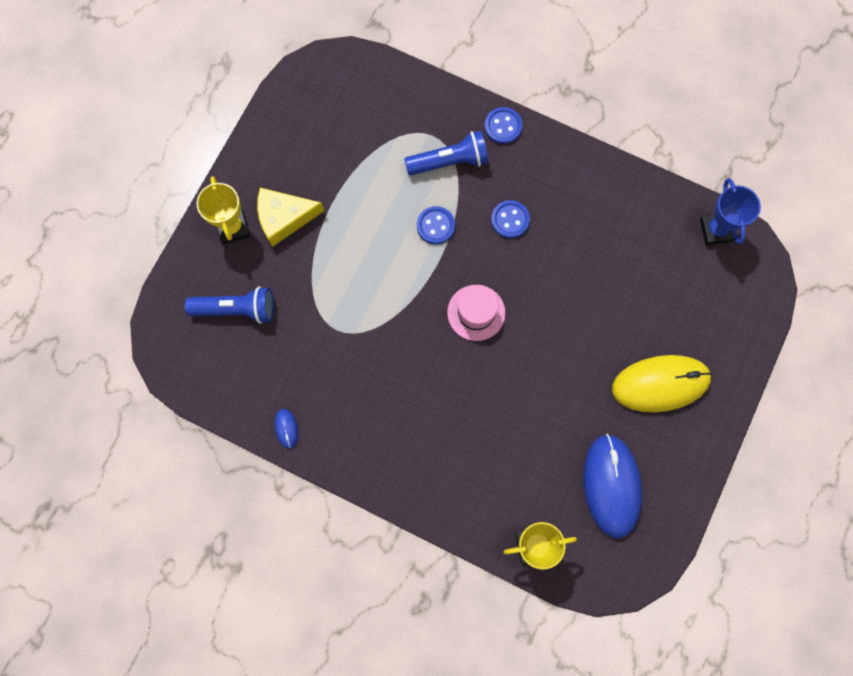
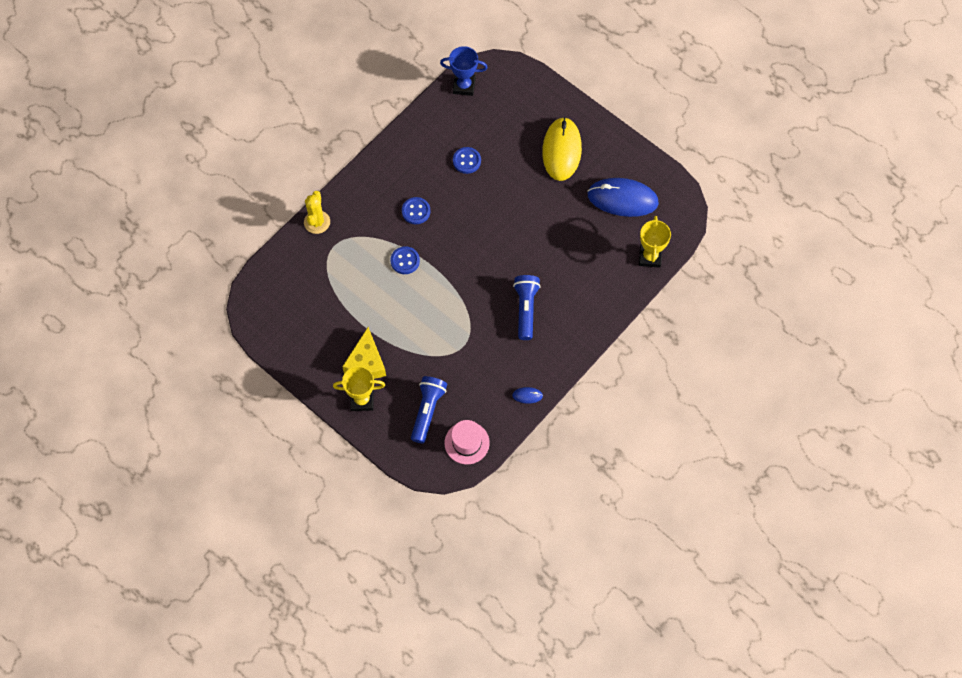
camera: 75 degrees left, 10 degrees down
blue flashlight [404,131,489,175] -> blue flashlight moved to [513,275,541,340]
pink hat [447,285,505,341] -> pink hat moved to [445,420,490,464]
blue button [485,107,523,144] -> blue button moved to [453,147,481,174]
none -> yellow cactus [304,191,330,234]

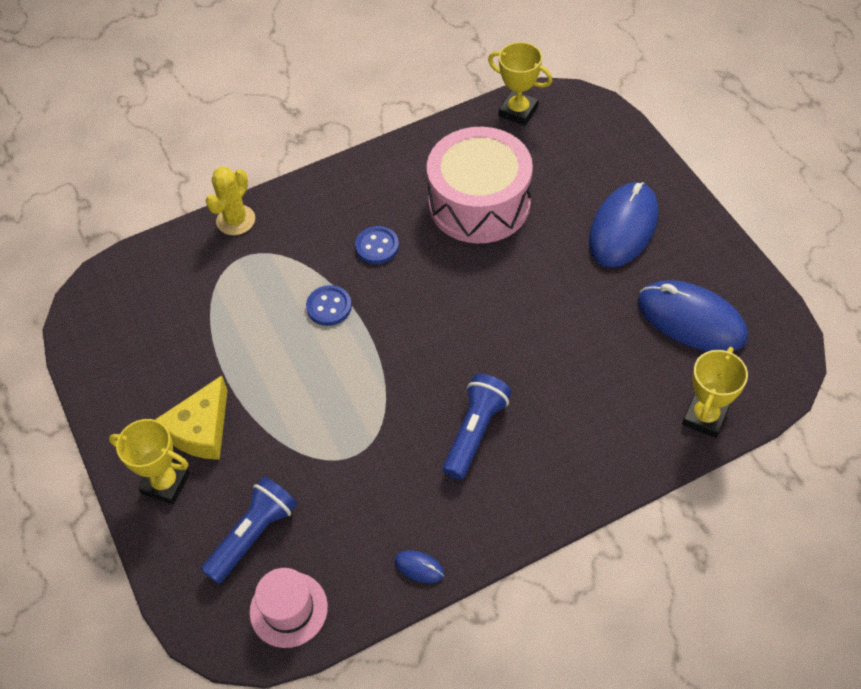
camera: 25 degrees right, 10 degrees down
blue trophy [440,46,488,96] -> yellow trophy [488,42,552,126]
blue button [453,147,481,174] -> pink drum [427,127,533,243]
yellow mouse [542,117,582,181] -> blue mouse [589,182,658,268]

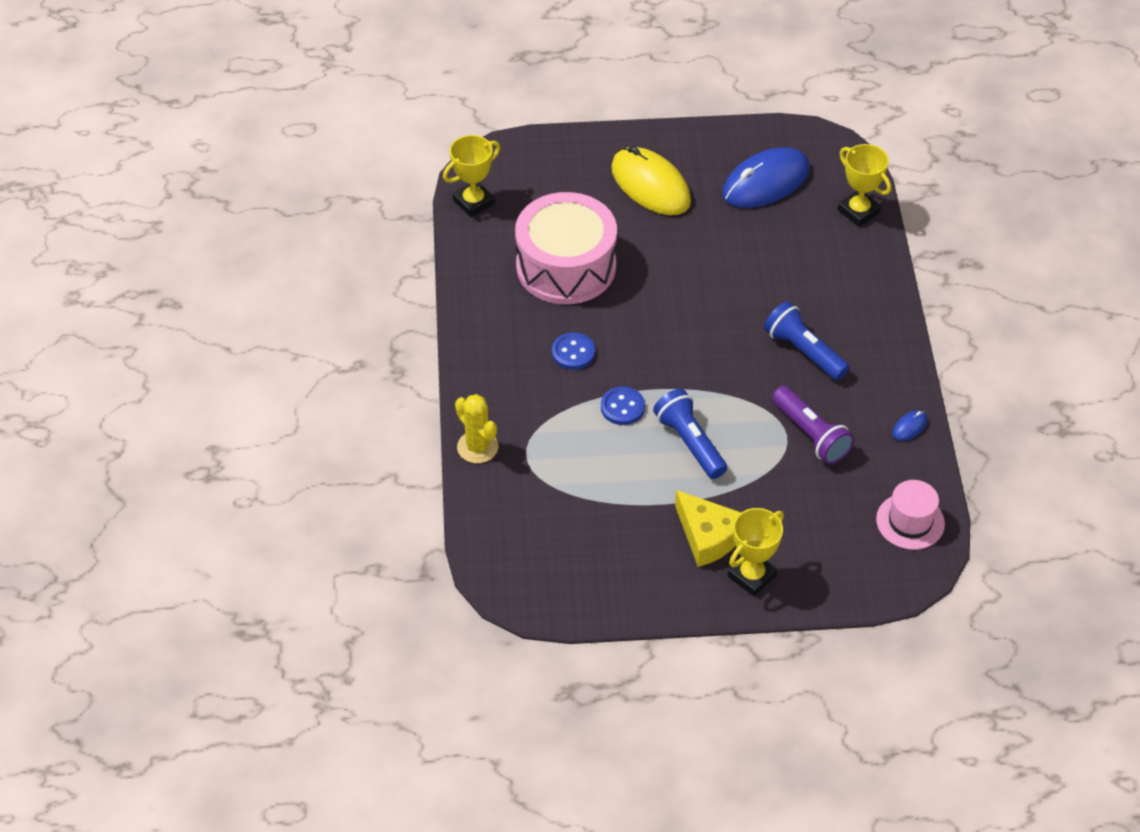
camera: 70 degrees left, 5 degrees down
blue flashlight [201,477,297,584] -> blue flashlight moved to [653,389,727,479]
blue mouse [589,182,658,268] -> yellow mouse [611,146,691,215]
none -> purple flashlight [772,386,854,465]

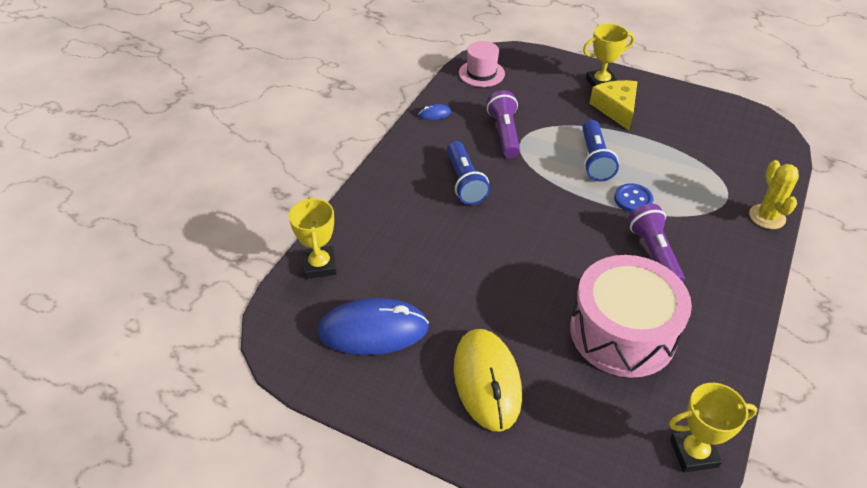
camera: 150 degrees left, 5 degrees down
blue button [552,333,595,370] -> purple flashlight [628,204,685,283]

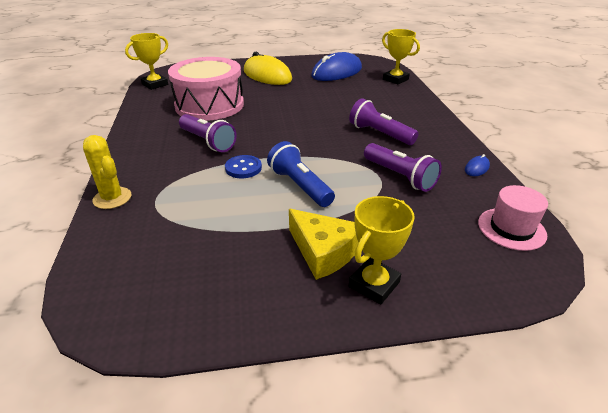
camera: 145 degrees right, 10 degrees down
blue flashlight [447,141,490,205] -> purple flashlight [349,98,419,145]

